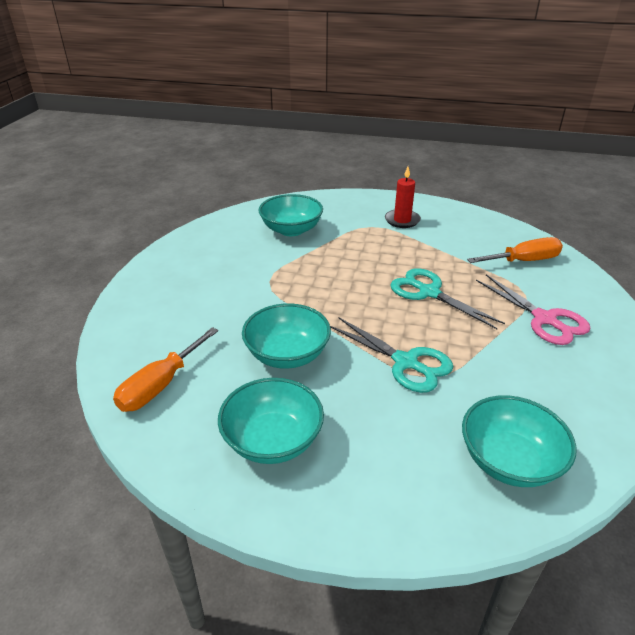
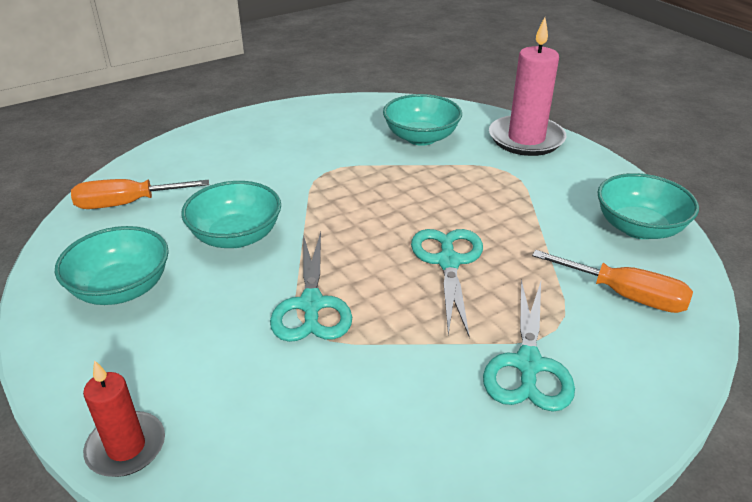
camera: 45 degrees right, 0 degrees up
red candle [385,167,421,228] -> red candle moved to [83,360,165,477]
turquoise bowl [462,395,577,487] -> turquoise bowl moved to [597,173,699,239]
pink scissors [476,274,591,345] -> turquoise scissors [483,280,575,412]
none -> pink candle [489,17,566,156]

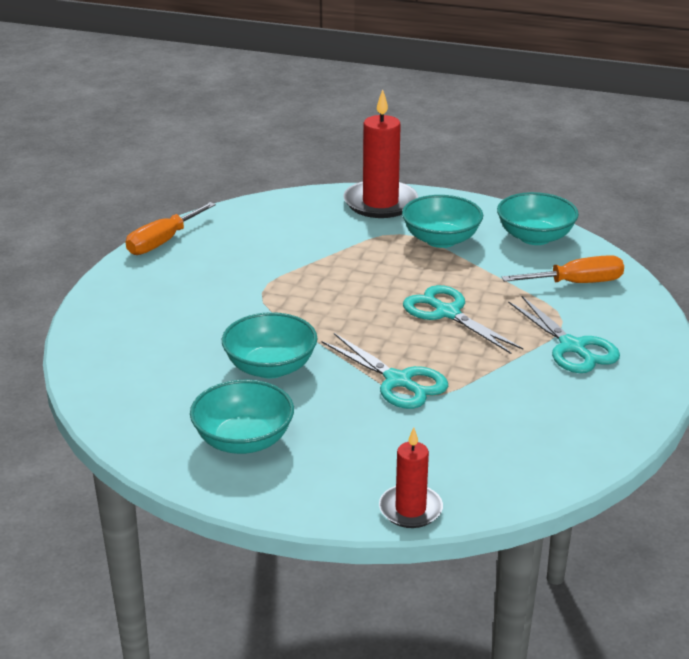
camera: 40 degrees left, 5 degrees down
orange screwdriver [71,179,209,209] -> orange screwdriver moved to [126,202,216,255]
turquoise bowl [383,94,462,146] -> turquoise bowl moved to [402,195,483,248]
pink candle [489,17,566,156] -> red candle [343,89,418,218]

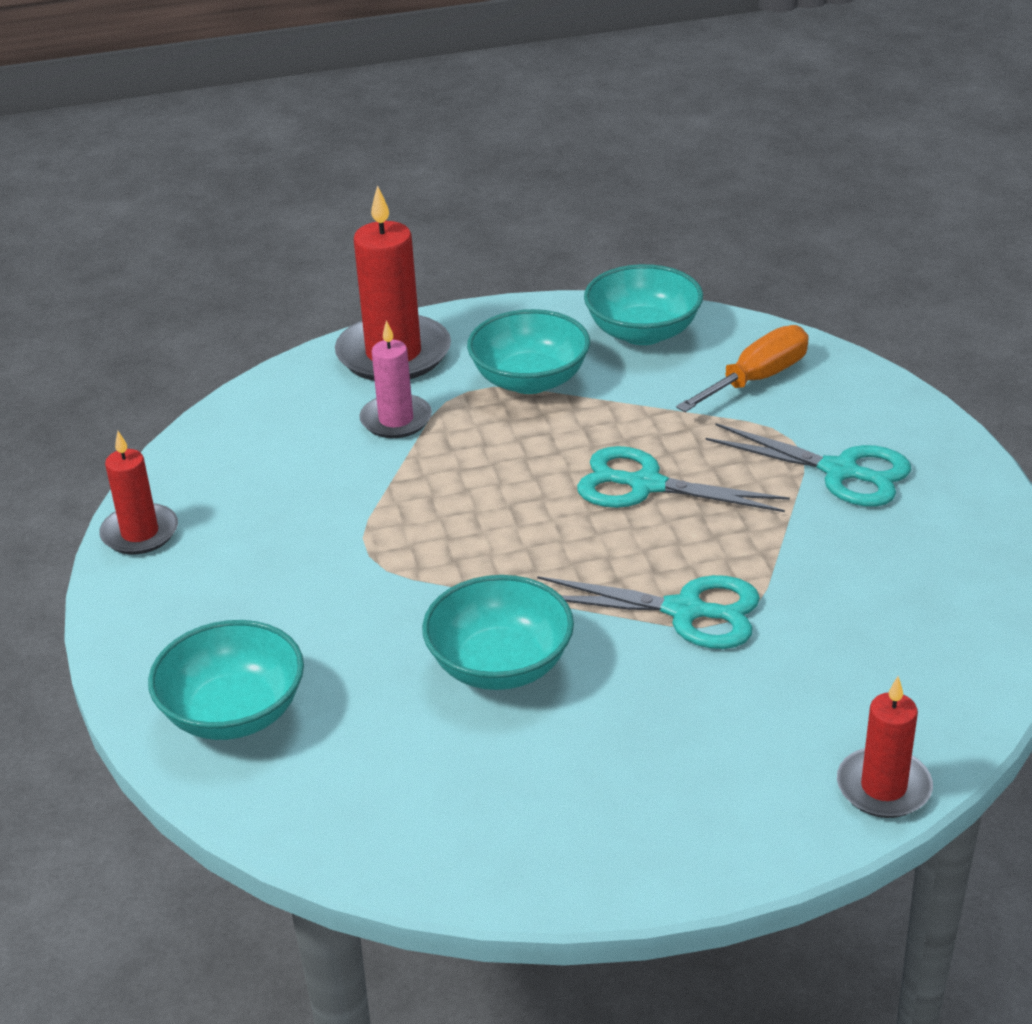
camera: 30 degrees left, 5 degrees up
orange screwdriver [126,202,216,255] -> red candle [99,431,178,554]
turquoise bowl [190,380,294,454] -> turquoise bowl moved to [148,620,304,740]
none -> pink candle [359,320,432,438]

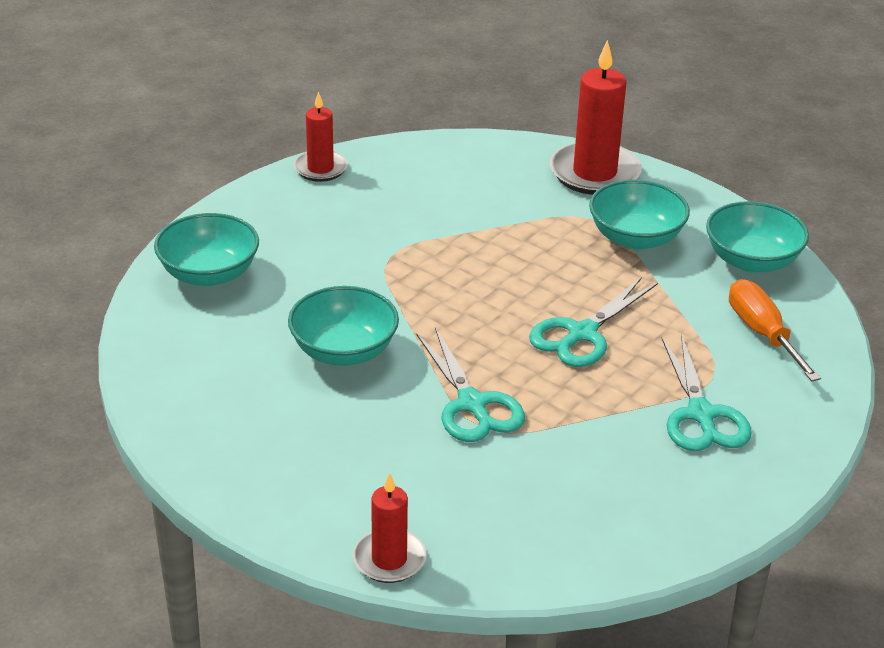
camera: 50 degrees right, 0 degrees up
pink candle [359,320,432,438] -> none
turquoise scissors [577,446,790,512] -> turquoise scissors turned 120 degrees counterclockwise [529,277,658,367]
orange screwdriver [676,325,809,412] -> orange screwdriver turned 120 degrees counterclockwise [729,279,821,381]

